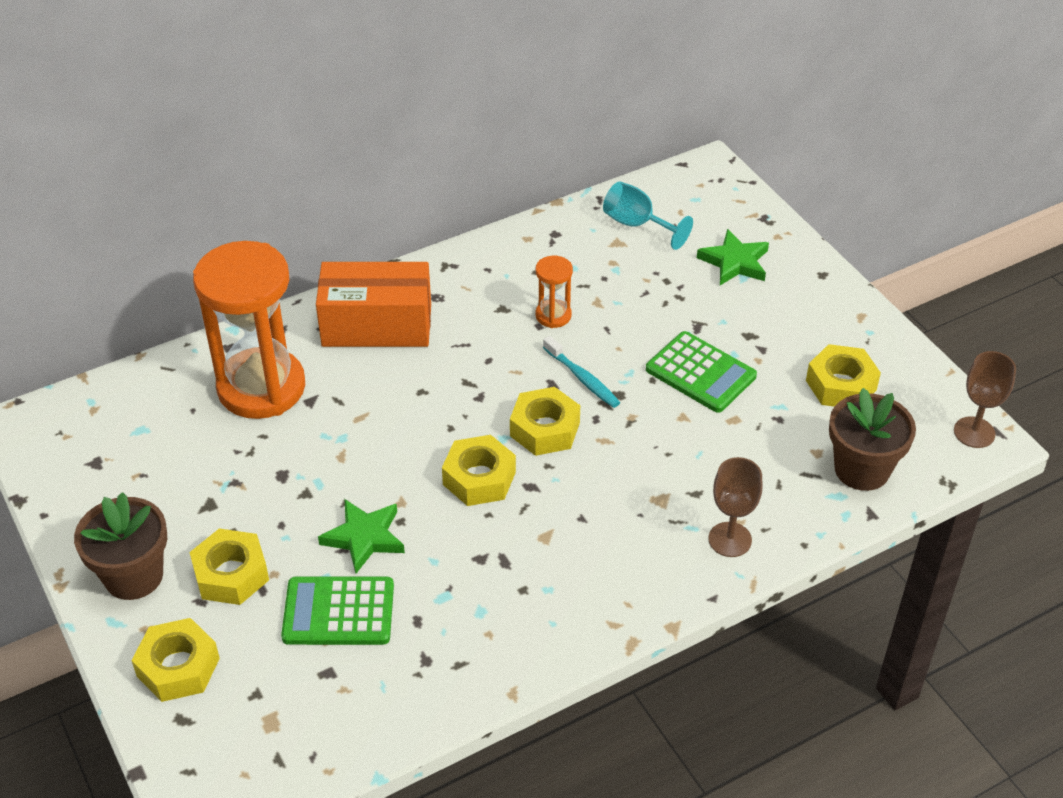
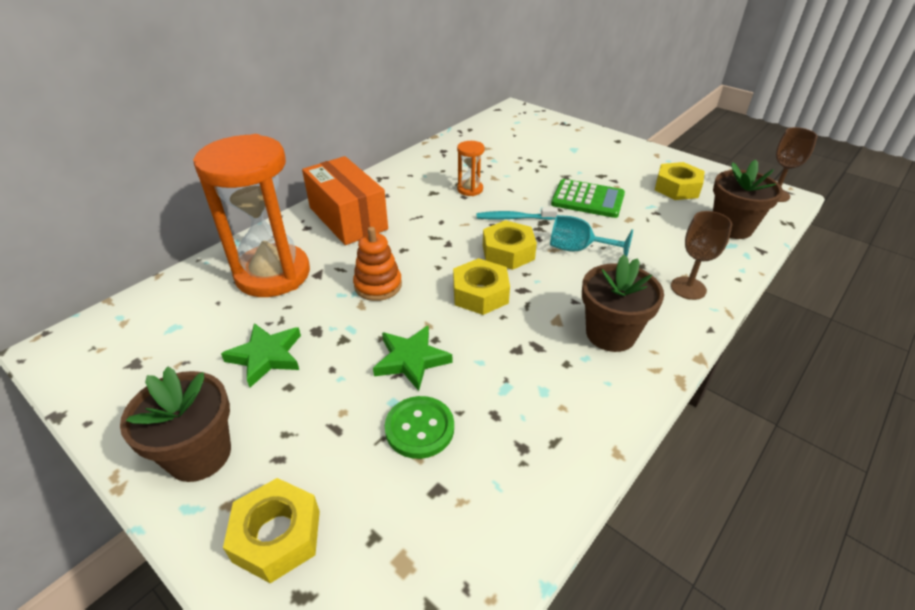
camera: 20 degrees left, 5 degrees down
yellow nut [190,529,269,605] -> none
green calculator [281,577,394,645] -> green button [385,396,454,459]
orange box [316,262,431,347] -> orange box turned 75 degrees clockwise [302,156,388,245]
turquoise toothbrush [543,336,620,408] -> turquoise toothbrush turned 150 degrees clockwise [477,207,558,220]
turquoise goblet [603,181,693,250] -> turquoise goblet moved to [550,215,633,257]
green star [697,229,769,285] -> green star moved to [221,323,301,387]
none -> orange stacking toy [353,227,402,301]
none -> brown flower pot [582,255,664,352]

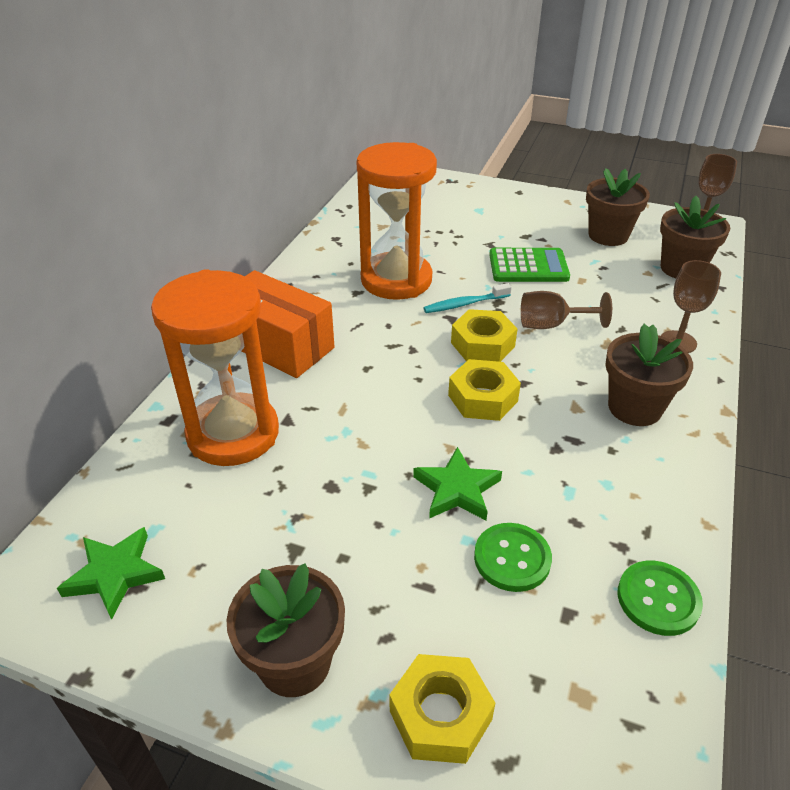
camera: 20 degrees left, 0 degrees up
green star [221,323,301,387] -> green star moved to [57,527,165,620]
orange stacking toy [353,227,402,301] -> none
orange hourglass [457,141,485,196] -> orange hourglass [356,142,437,300], size x2.32
turquoise goblet [550,215,633,257] -> brown goblet [521,291,612,329]
yellow nut [655,162,705,200] -> brown flower pot [586,168,650,246]
none -> green button [618,561,703,636]

